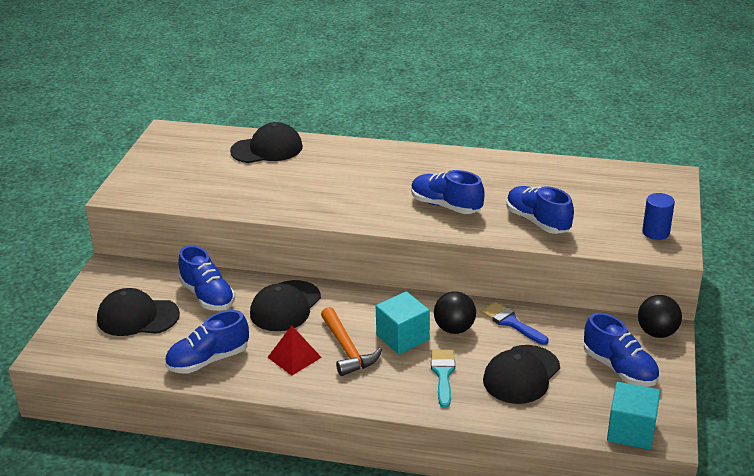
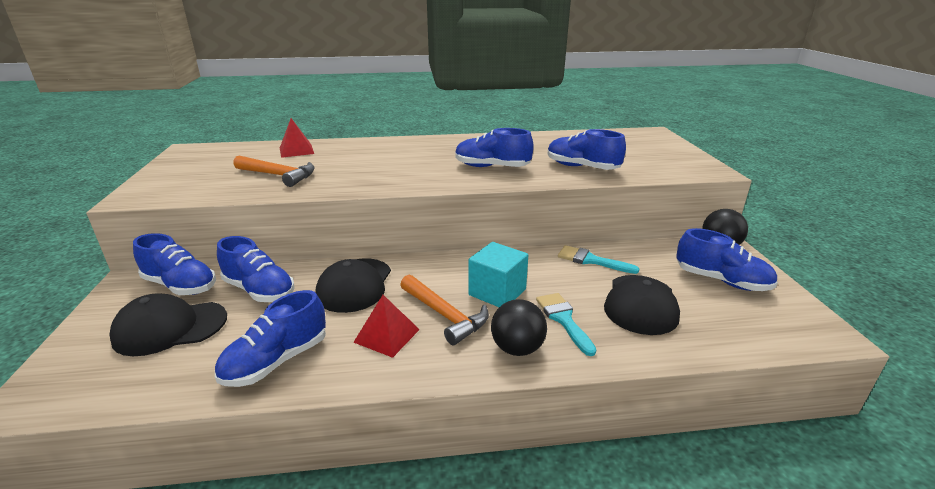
camera: 20 degrees left, 5 degrees down
black cap [230,122,303,163] -> red pyramid [280,118,314,158]
black ball [434,291,476,334] -> black ball moved to [491,299,547,356]
blue brush [481,302,548,345] -> turquoise brush [558,245,639,274]
turquoise cube [607,382,660,450] -> none
blue cylinder [642,193,675,240] -> none
none -> blue shoe [133,233,216,295]
none -> orange hammer [234,155,314,187]

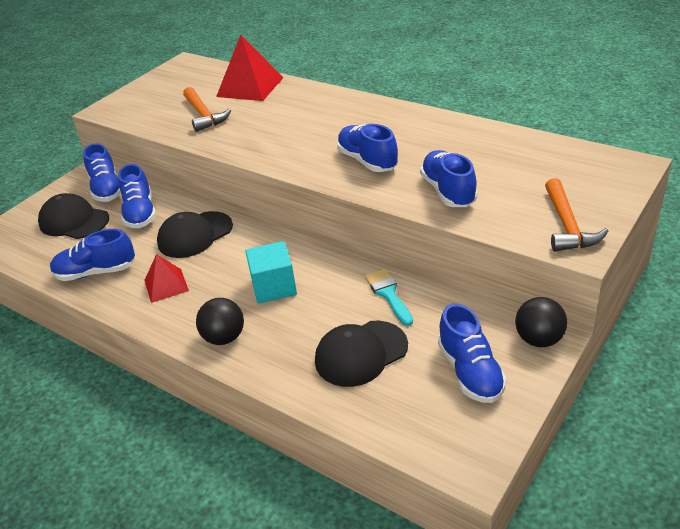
camera: 45 degrees right, 10 degrees up
red pyramid [280,118,314,158] -> red pyramid [216,35,284,101], size x1.68
orange hammer [400,275,489,345] -> orange hammer moved to [545,178,608,251]
turquoise brush [536,293,596,356] -> none

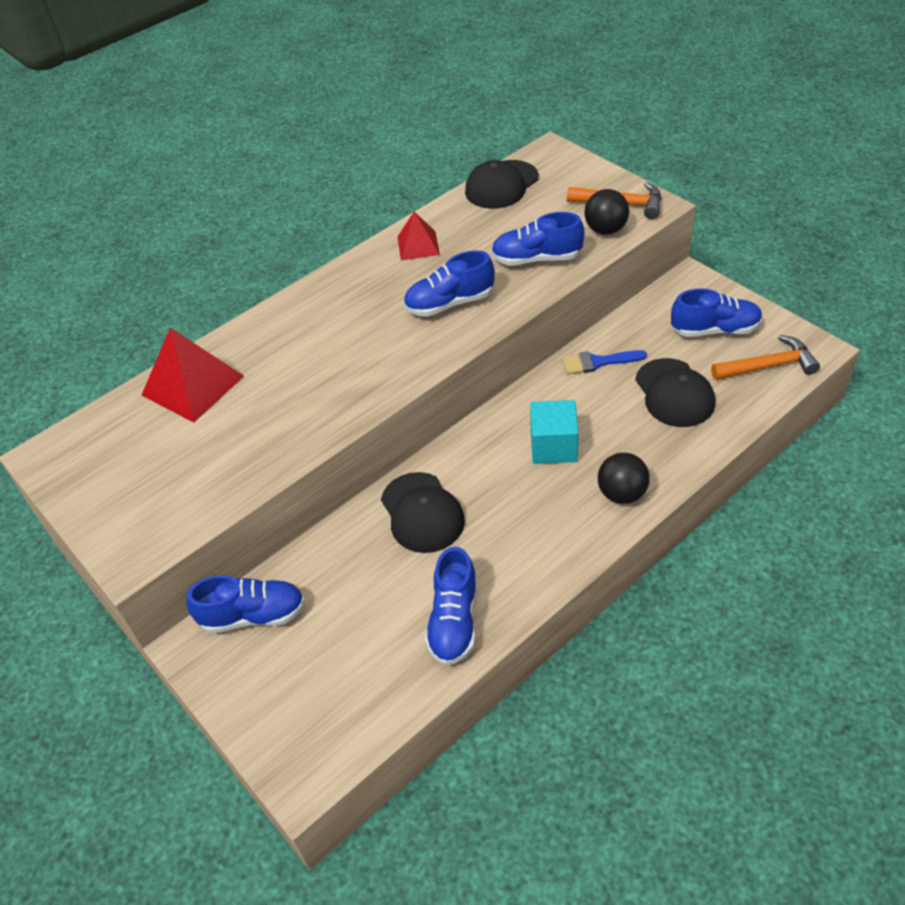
camera: 75 degrees left, 10 degrees up
black cap [38,193,109,239] -> black cap moved to [465,160,539,209]
blue shoe [118,164,156,228] -> none
red pyramid [144,254,189,303] -> red pyramid moved to [398,212,440,261]
orange hammer [183,87,231,132] -> orange hammer moved to [711,335,820,380]
turquoise brush [365,268,413,326] -> blue brush [562,350,647,375]
black ball [515,297,567,347] -> black ball moved to [585,189,629,235]

